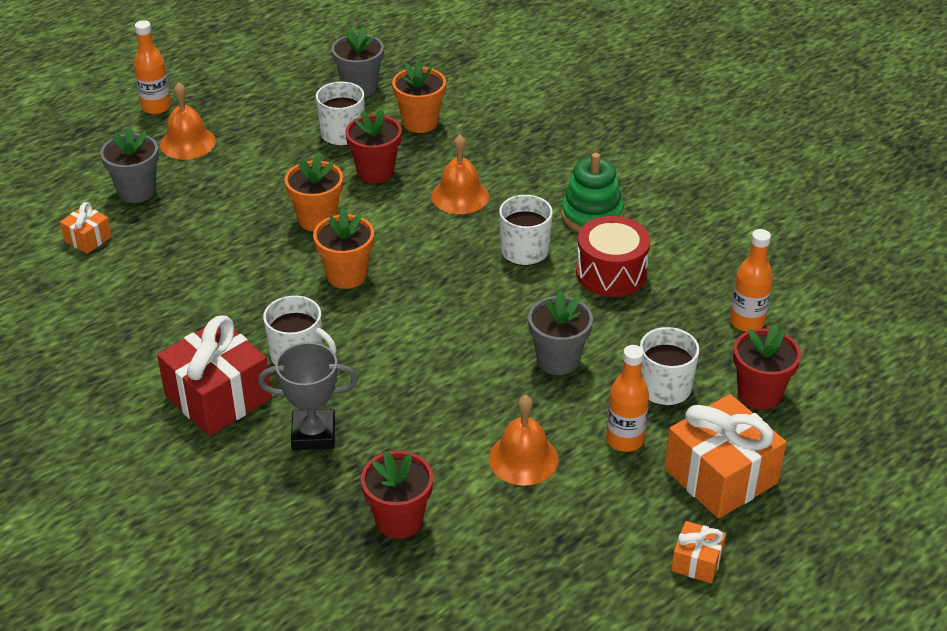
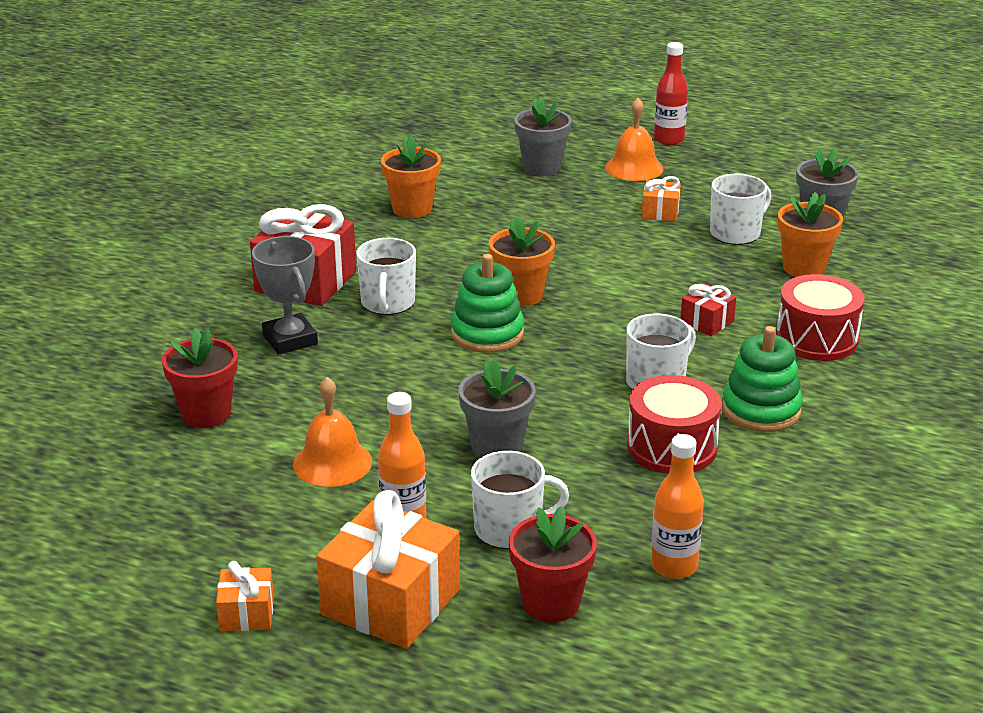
camera: 65 degrees right, 10 degrees down
orange gift [60,202,112,254] -> orange gift moved to [642,176,681,221]
orange bottle [134,20,171,114] -> red bottle [654,42,688,145]
orange flower pot [284,154,343,232] -> orange flower pot moved to [381,135,441,218]
red flower pot [345,110,402,183] -> none
orange bell [431,135,489,214] -> red gift [680,284,736,336]
none -> green stacking toy [451,254,524,353]
none -> red drum [776,274,865,361]

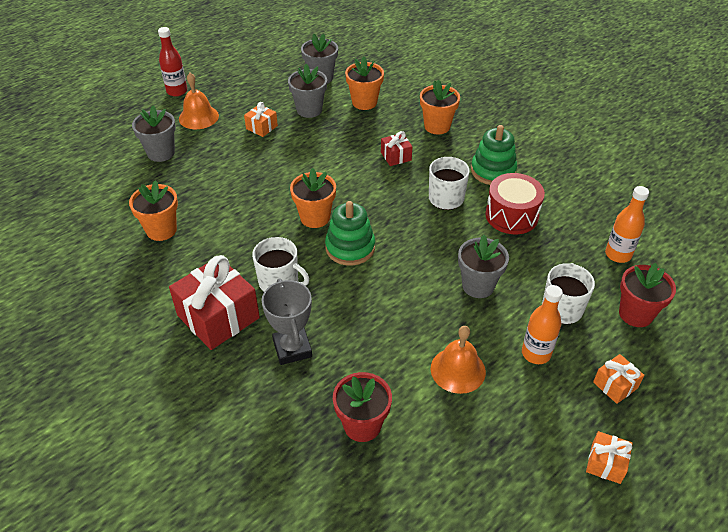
camera: 65 degrees left, 15 degrees up
grey trophy [252,236,318,355] -> grey trophy turned 75 degrees clockwise [262,279,312,365]
orange gift [316,490,460,649] -> orange gift [593,354,644,404], size x0.49
white mug [710,174,772,245] -> grey flower pot [288,64,327,118]
red drum [776,274,865,361] -> orange flower pot [420,80,460,134]

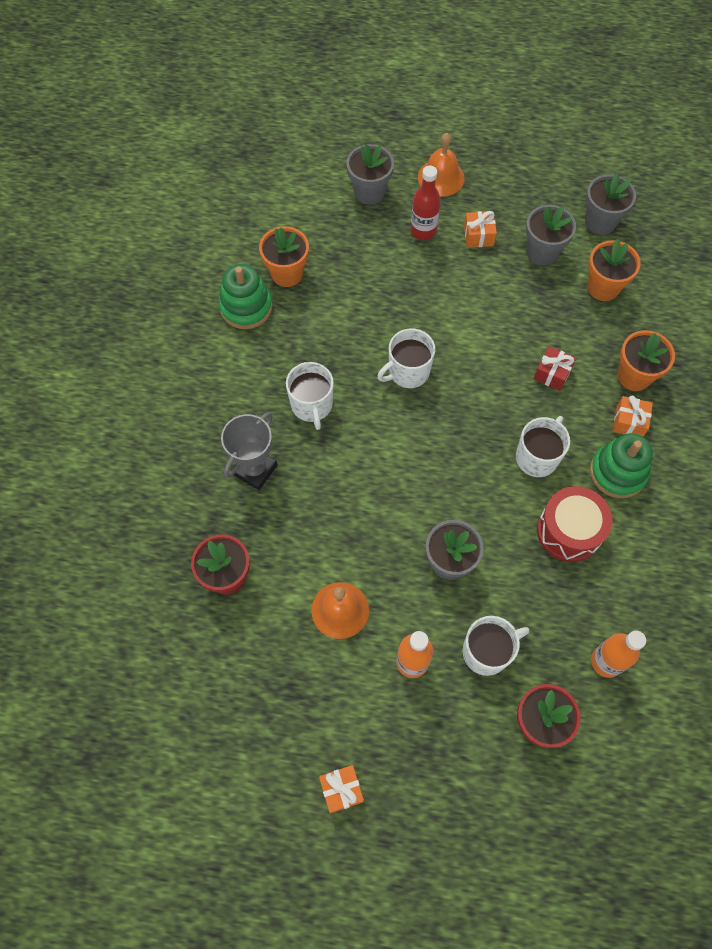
camera: 50 degrees right, 20 degrees up
red bottle [158,27,187,97] -> red bottle moved to [410,166,441,240]
red gift [169,255,260,350] -> none
orange flower pot [290,168,336,228] -> white mug [377,328,435,388]
green stacking toy [325,201,375,266] -> green stacking toy moved to [219,264,272,329]
orange gift [593,354,644,404] -> orange gift moved to [613,396,653,437]

